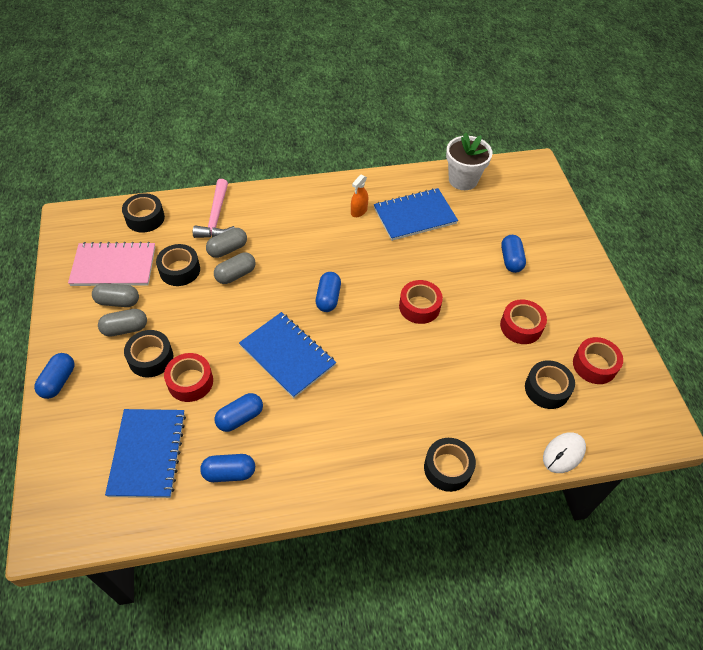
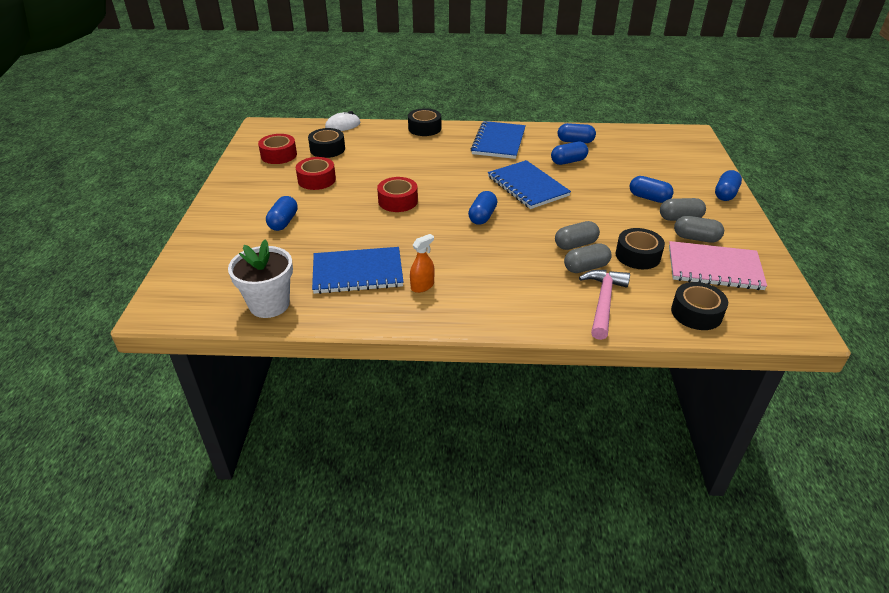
camera: 165 degrees left, 15 degrees down
blue notebook [105,409,186,498] -> blue notebook moved to [471,121,526,159]
black tape [124,330,173,377] -> blue capsule [630,176,674,203]
red tape [164,353,213,402] -> none

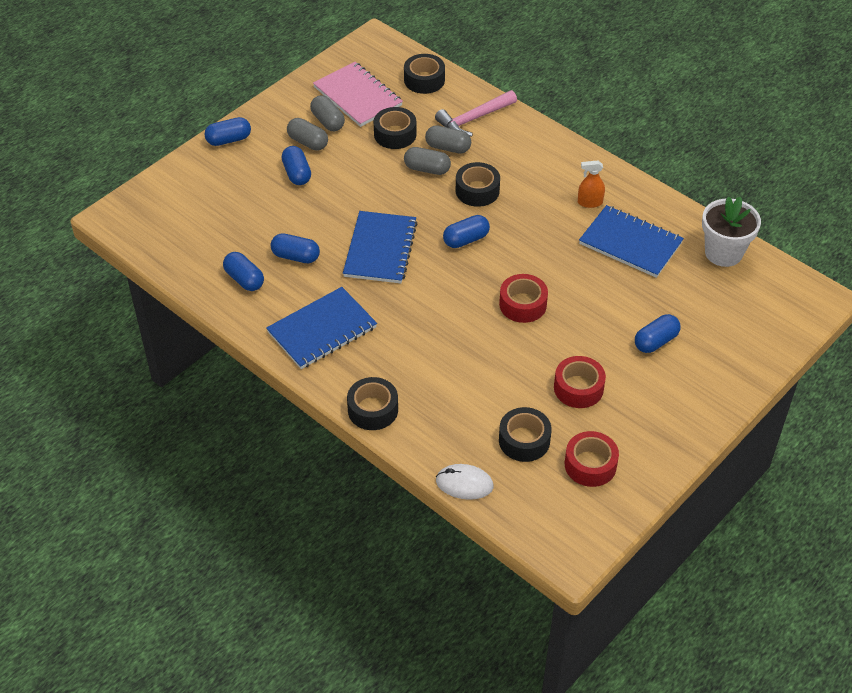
camera: 140 degrees left, 10 degrees up
none -> black tape [456,162,500,207]

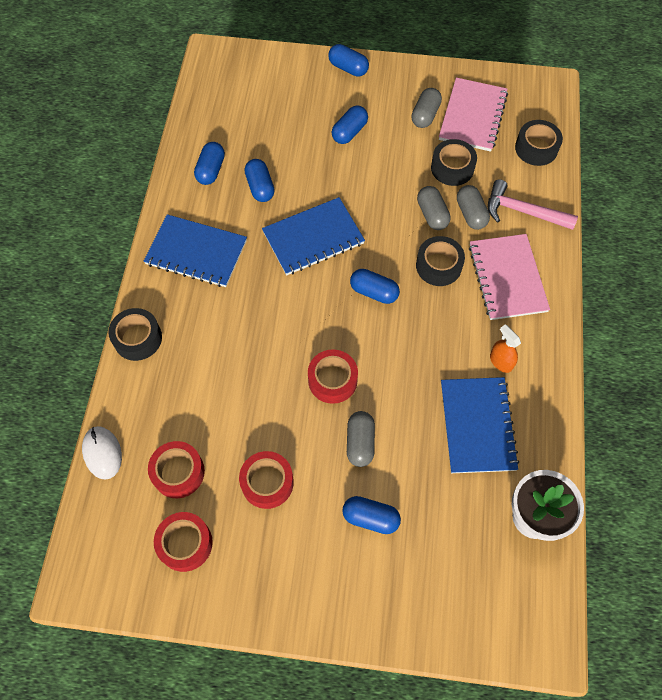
camera: 55 degrees right, 15 degrees up
grey capsule [287,118,328,151] -> grey capsule moved to [347,411,375,467]
black tape [499,407,552,462] -> red tape [148,441,205,498]
none -> pink notebook [469,234,550,320]

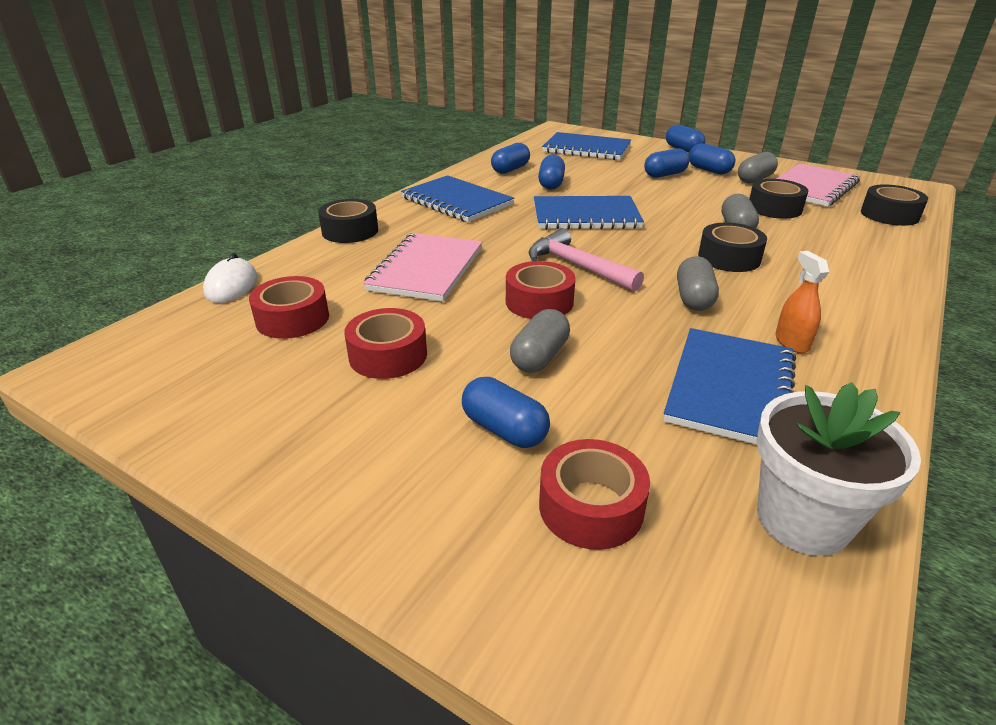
camera: 25 degrees right, 30 degrees down
red tape [154,512,213,572] -> red tape moved to [539,439,650,550]
blue capsule [350,269,400,304] -> blue capsule moved to [689,143,736,174]
grey capsule [457,185,490,230] -> grey capsule moved to [677,256,719,311]
pink notebook [469,234,550,320] -> pink notebook moved to [363,233,482,302]
pink hammer [488,179,578,230] -> pink hammer moved to [529,228,644,292]
none -> blue notebook [542,132,631,160]

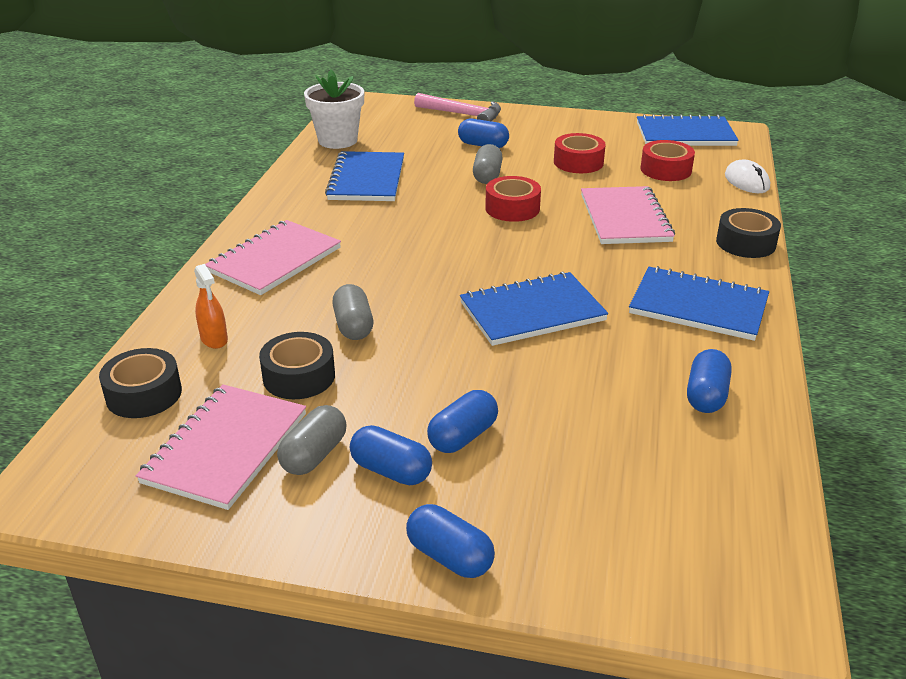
camera: 160 degrees right, 0 degrees up
pink hammer [529,228,644,292] -> pink hammer moved to [414,93,501,122]
blue capsule [538,154,565,190] -> none
red tape [539,439,650,550] -> none
blue notebook [542,132,631,160] -> blue notebook moved to [637,114,739,146]
grey capsule [677,256,719,311] -> none
black tape [698,223,767,272] -> none
orange spray bottle [775,251,829,353] -> orange spray bottle moved to [194,264,228,349]
none -> pink notebook [205,220,341,295]

